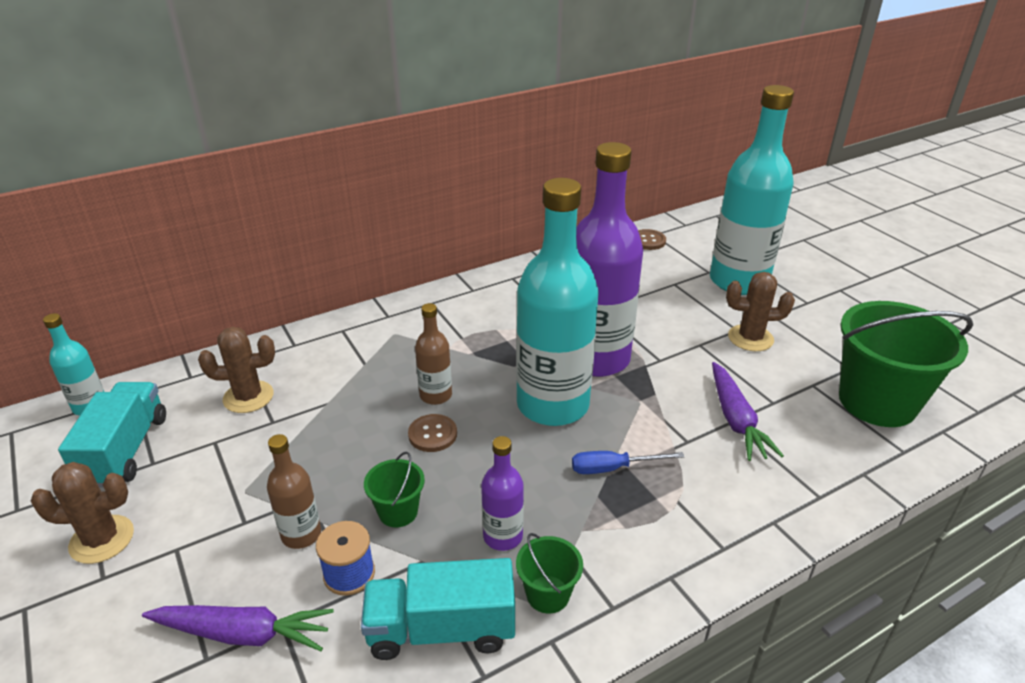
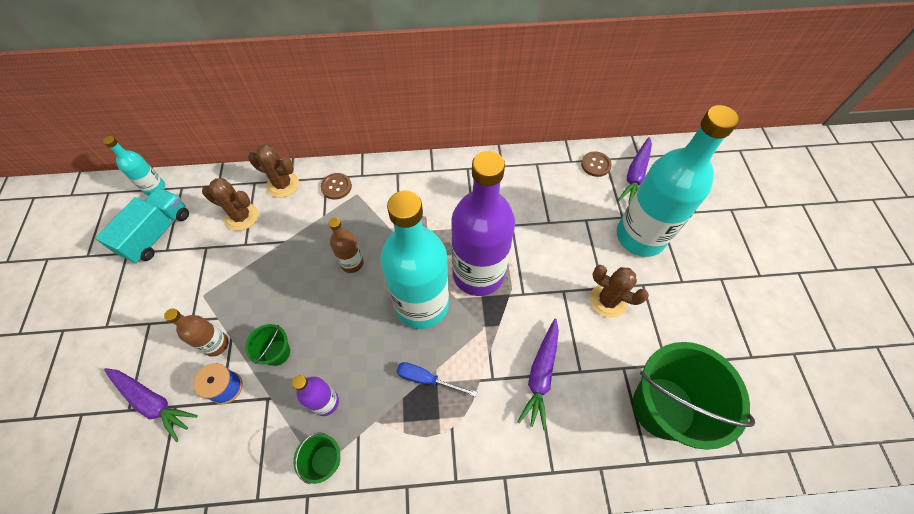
camera: 25 degrees right, 25 degrees up
brown cactus [31,462,134,564] -> brown cactus moved to [248,144,299,198]
turquoise truck [361,558,515,660] -> none
brown button [408,414,457,452] -> brown button moved to [321,173,352,200]
none -> purple carrot [618,137,652,203]

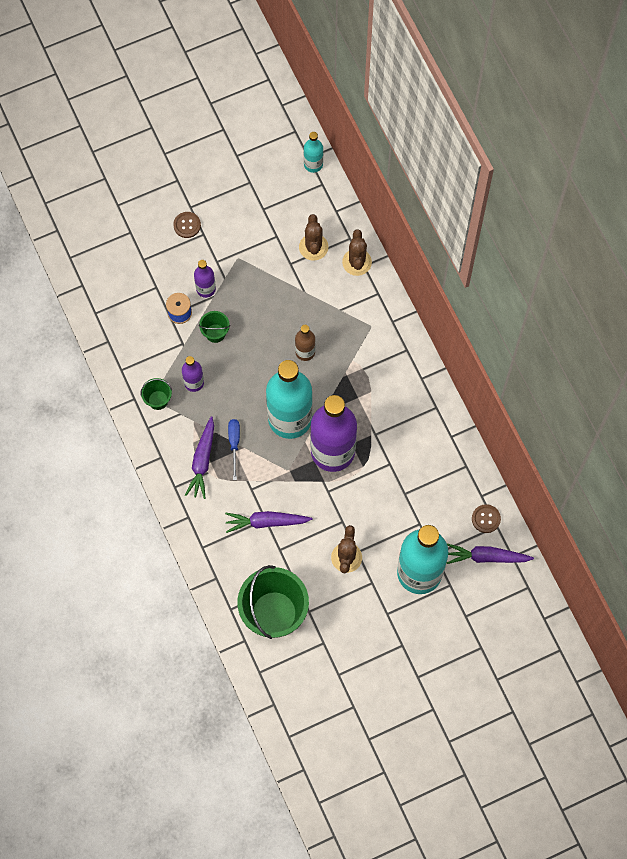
camera: 70 degrees right, 10 degrees up
turquoise truck [95,187,189,263] -> none
purple carrot [104,368,198,442] -> purple carrot moved to [185,416,214,499]
brown bottle [164,309,229,357] -> purple bottle [194,260,216,298]
brown button [321,173,352,200] -> brown button moved to [173,212,201,238]

